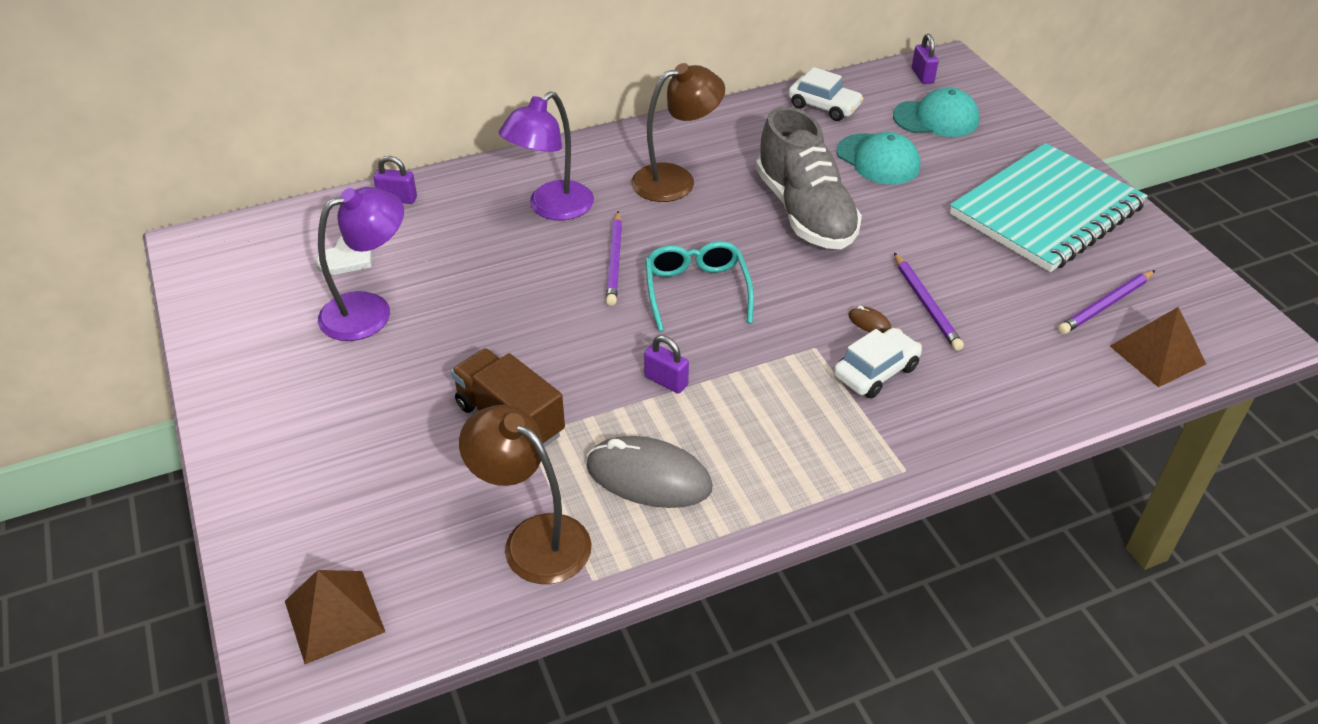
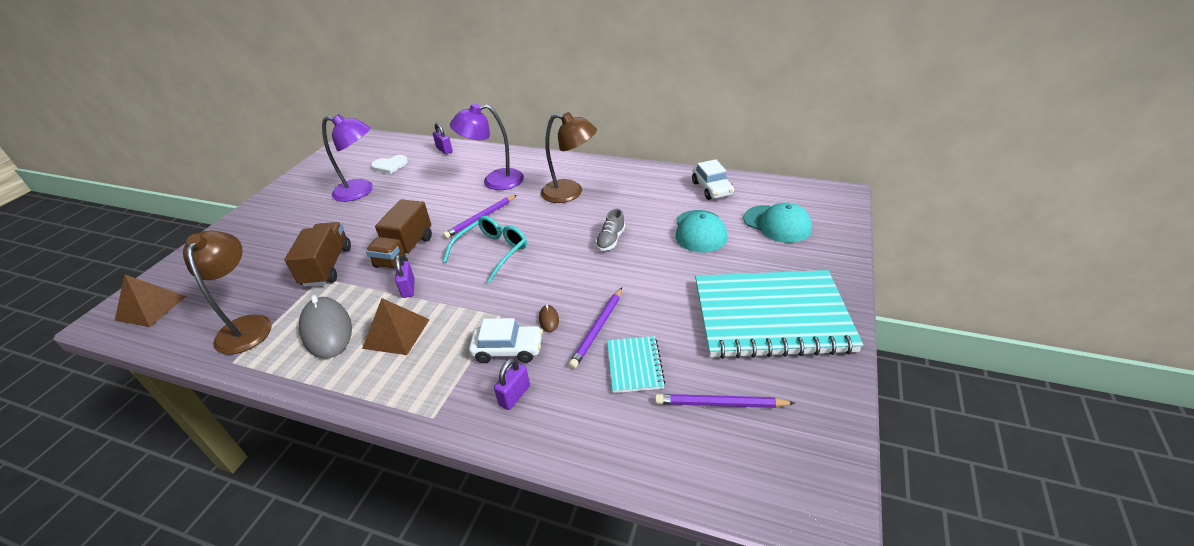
camera: 45 degrees right, 5 degrees down
grey shoe [756,106,862,249] -> grey shoe [596,209,625,251], size x0.41
purple padlock [912,34,939,84] -> purple padlock moved to [494,358,530,410]
brown pyramid [1110,307,1206,387] -> brown pyramid moved to [362,298,430,355]
none -> brown truck [366,199,432,269]
none -> turquoise notebook [607,336,666,393]

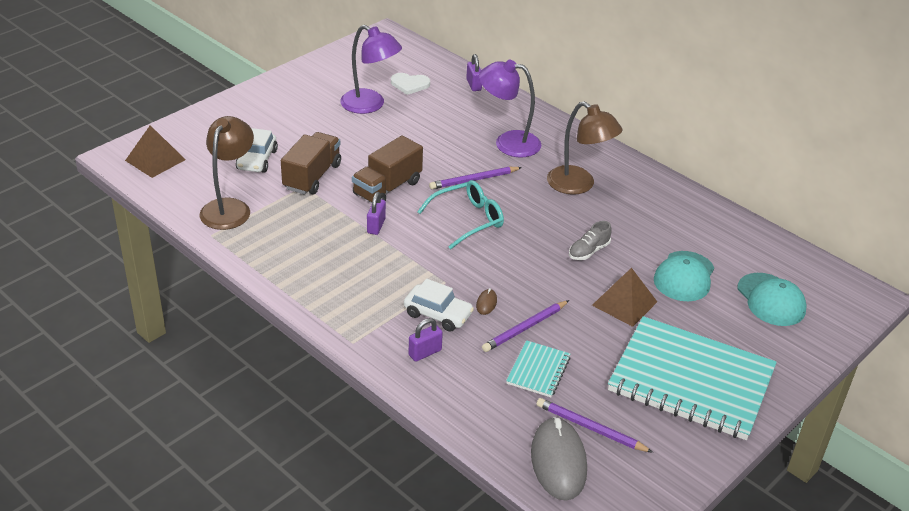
camera: 20 degrees right, 0 degrees up
grey mouse [299,295,352,359] -> grey mouse moved to [531,417,587,501]
brown pyramid [362,298,430,355] -> brown pyramid moved to [592,268,657,327]
white car [692,159,734,200] -> white car moved to [236,128,278,173]

